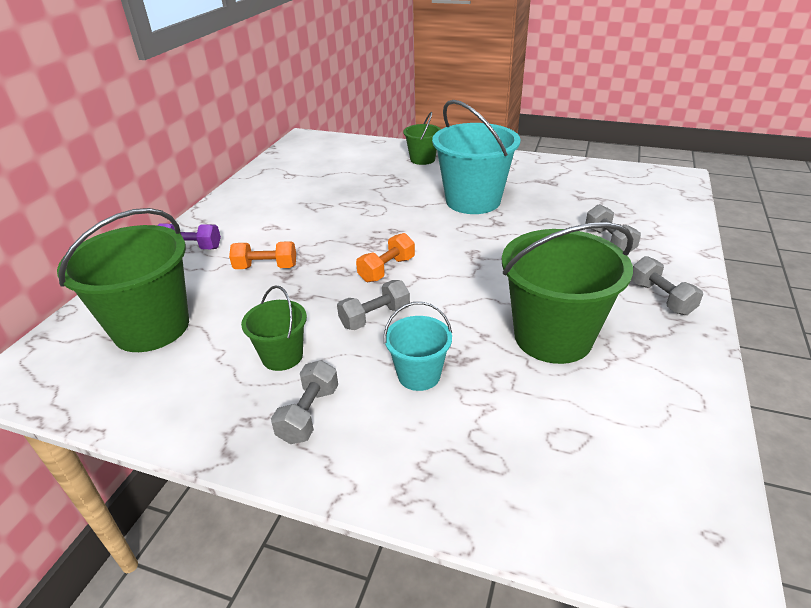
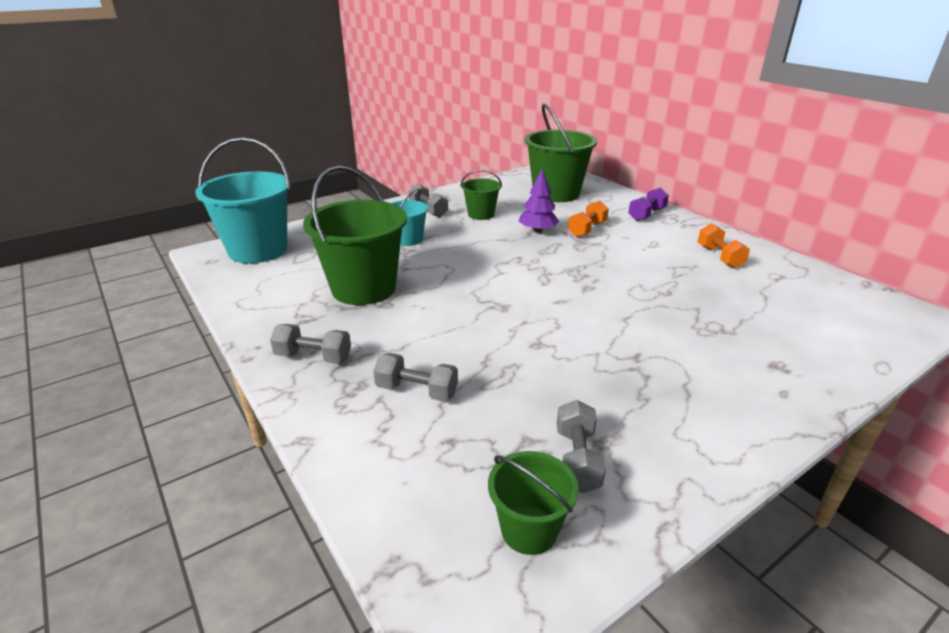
camera: 125 degrees right, 5 degrees down
grey dumbbell [337,280,410,330] -> grey dumbbell moved to [557,400,606,493]
orange dumbbell [356,233,415,282] -> orange dumbbell moved to [698,223,750,268]
green bucket [403,112,441,165] -> green bucket moved to [488,451,578,555]
turquoise bucket [432,100,521,214] -> turquoise bucket moved to [195,137,291,263]
none -> purple tree [518,169,560,233]

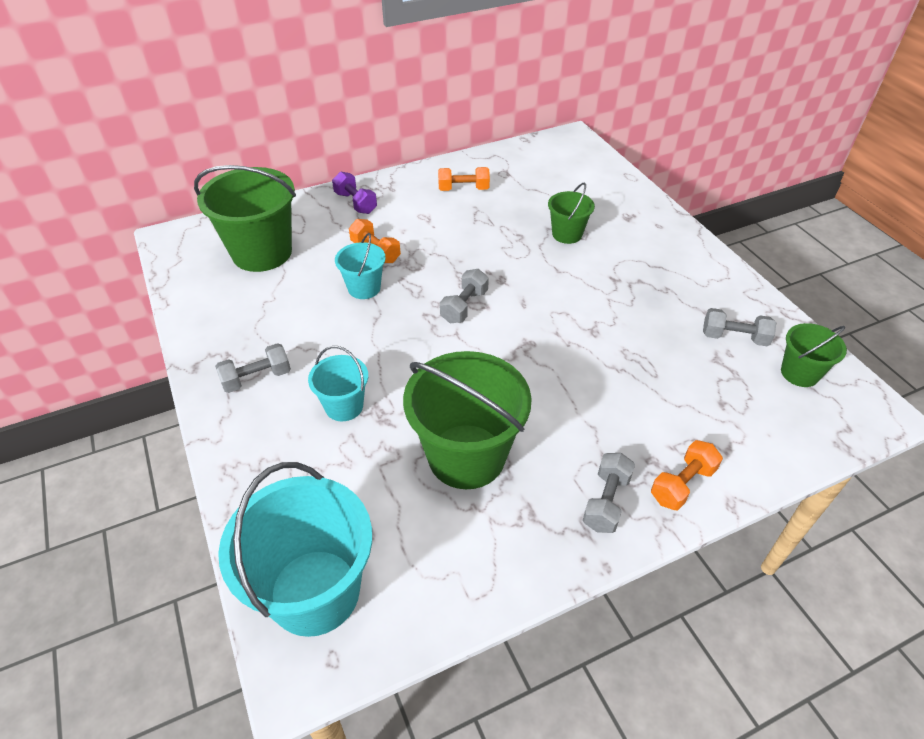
camera: 80 degrees left, 15 degrees up
grey dumbbell [373,353,458,402] -> grey dumbbell moved to [440,269,489,323]
green bucket [461,170,502,220] -> green bucket moved to [548,183,595,244]
purple tree [518,169,560,233] -> turquoise bucket [335,233,386,299]
none -> orange dumbbell [651,440,723,510]

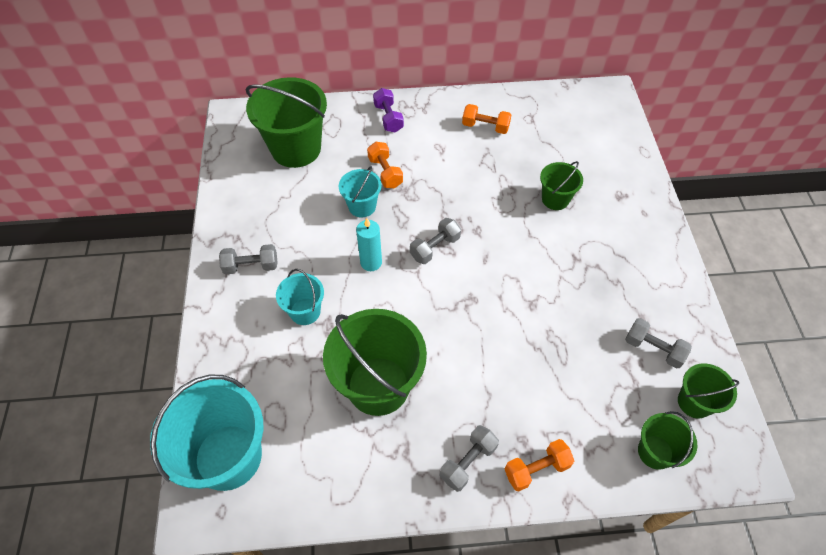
camera: 20 degrees right, 10 degrees up
none -> turquoise candle [356,218,382,271]
none -> green bucket [638,411,697,470]

